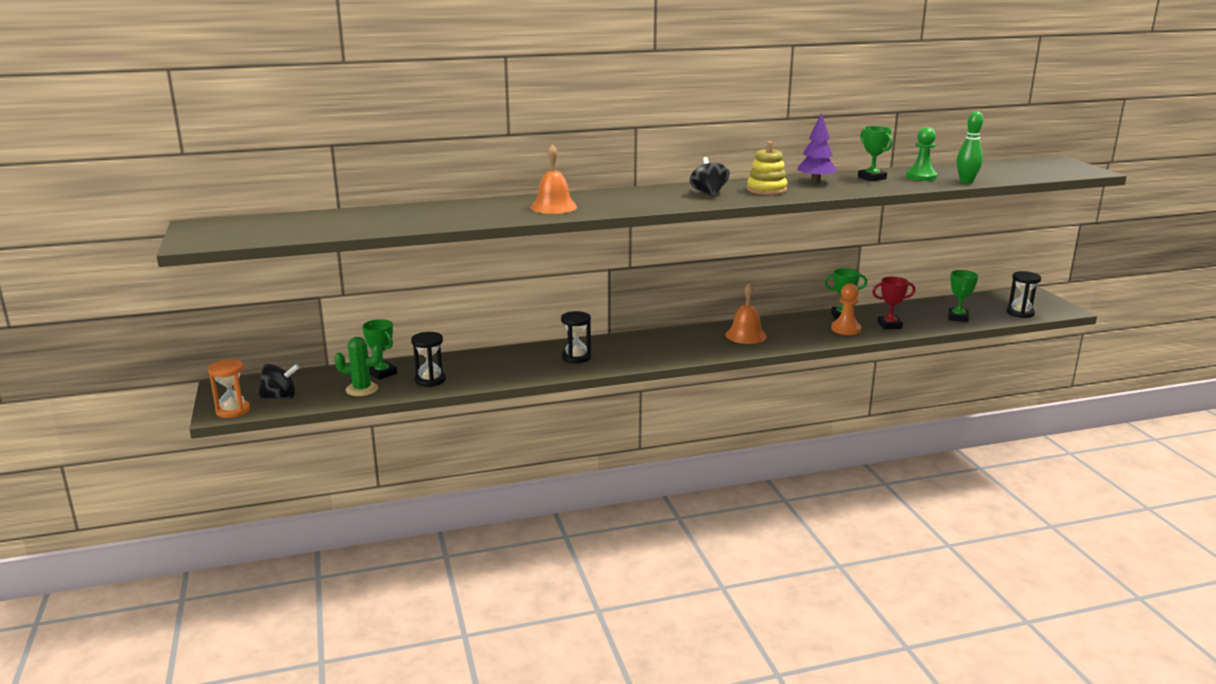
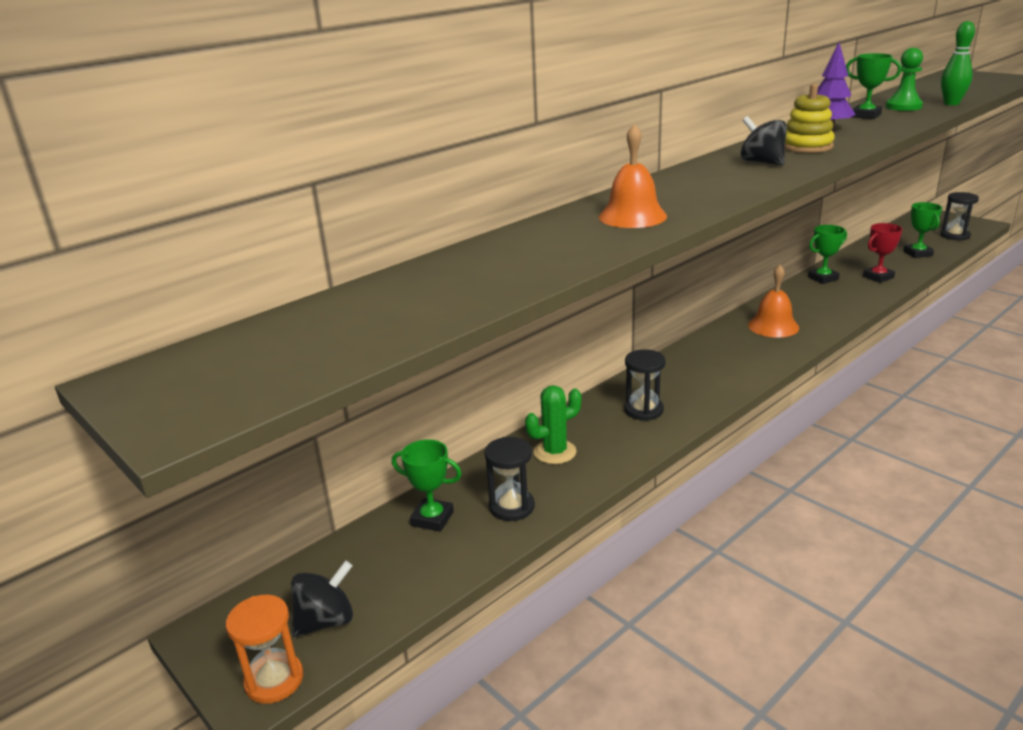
camera: 25 degrees left, 5 degrees up
green cactus [335,337,382,396] -> green cactus moved to [525,385,581,464]
orange pawn [831,283,861,335] -> none

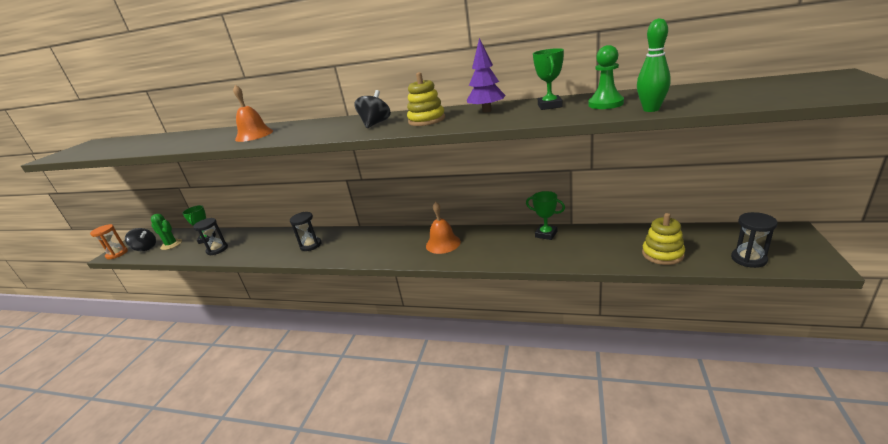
camera: 60 degrees right, 0 degrees up
green cactus [525,385,581,464] -> green cactus moved to [151,214,182,250]
red trophy [863,223,903,283] -> none
green trophy [903,202,942,258] -> yellow stacking toy [642,213,685,265]

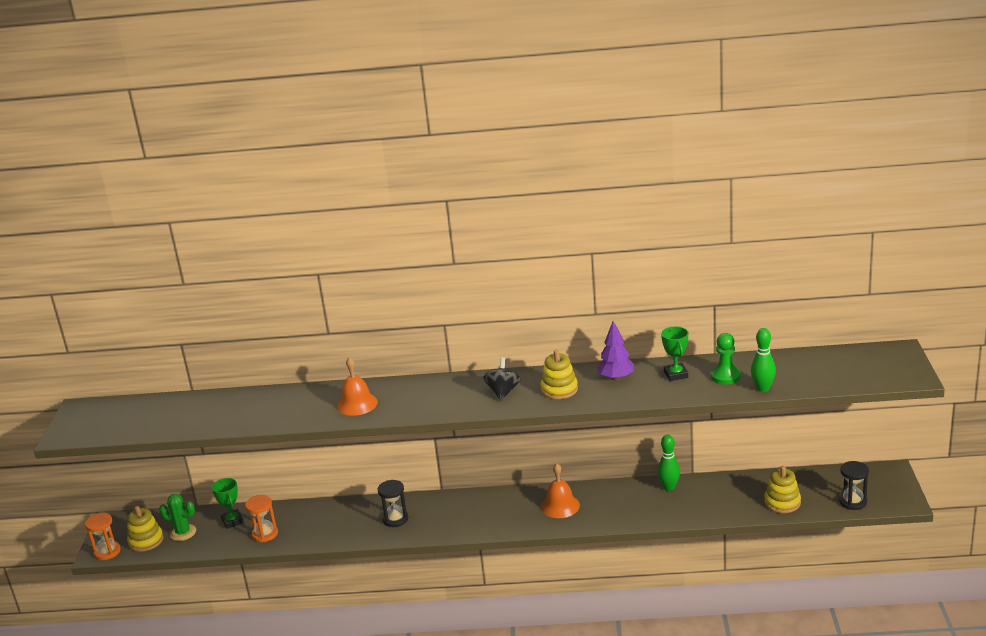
camera: 15 degrees left, 0 degrees up
black spinning top [125,228,156,251] -> yellow stacking toy [127,506,164,552]
black hourglass [193,218,228,255] -> orange hourglass [245,495,278,542]
green trophy [526,191,565,240] -> green bowling pin [657,435,680,491]

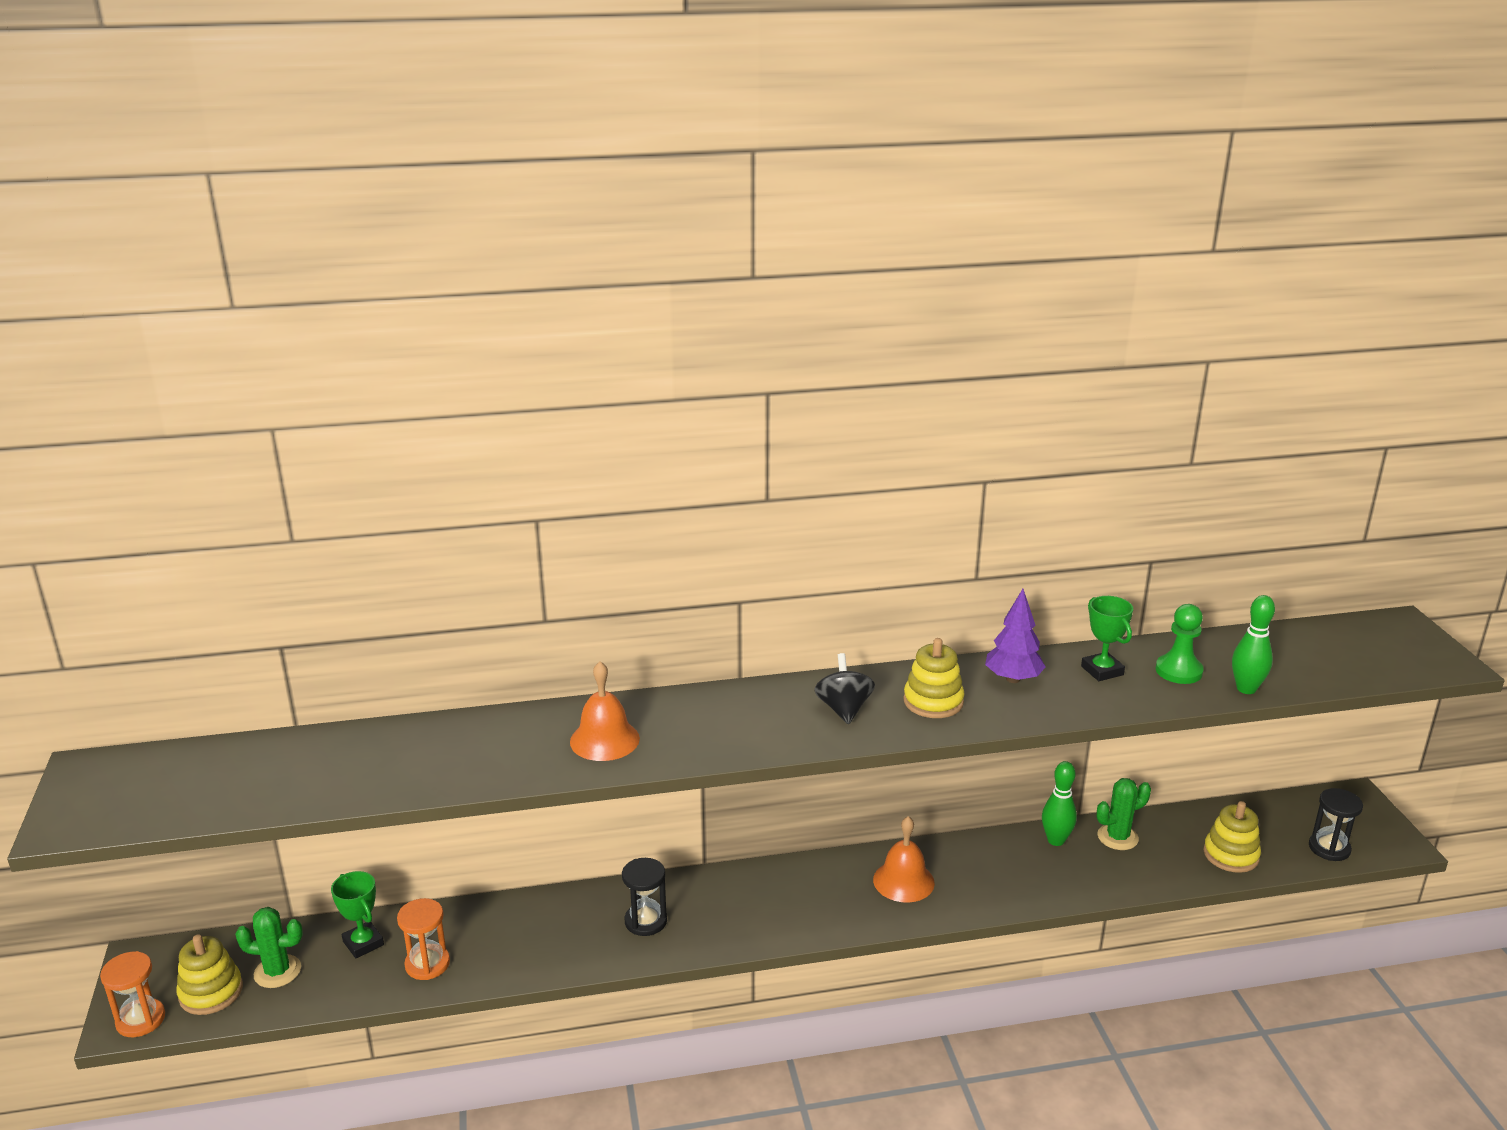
camera: 15 degrees left, 0 degrees up
none -> green cactus [1097,778,1151,850]

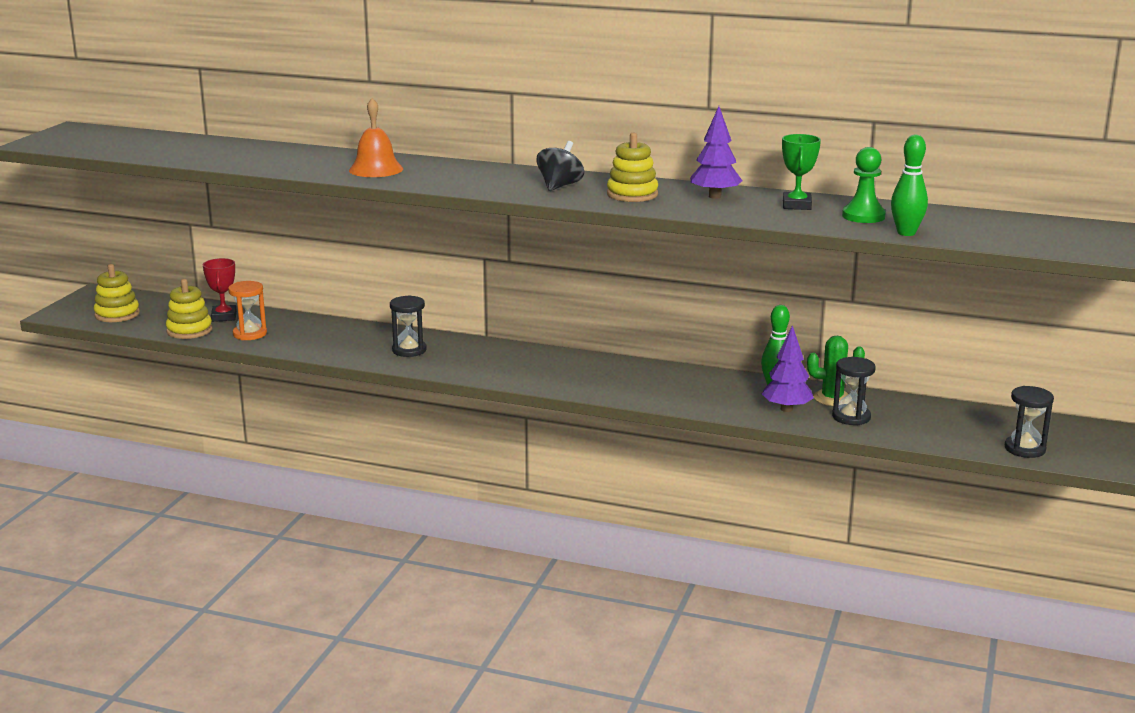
camera: 30 degrees right, 5 degrees down
orange hourglass [100,951,165,1037] -> none
green cactus [235,907,303,988] -> none
green trophy [331,871,384,958] -> red trophy [203,258,237,322]
orange bell [873,816,935,903] -> none
yellow stacking toy [1204,801,1261,873] -> yellow stacking toy moved to [166,279,212,339]
none -> purple tree [762,325,814,412]
none -> black hourglass [832,357,876,425]

